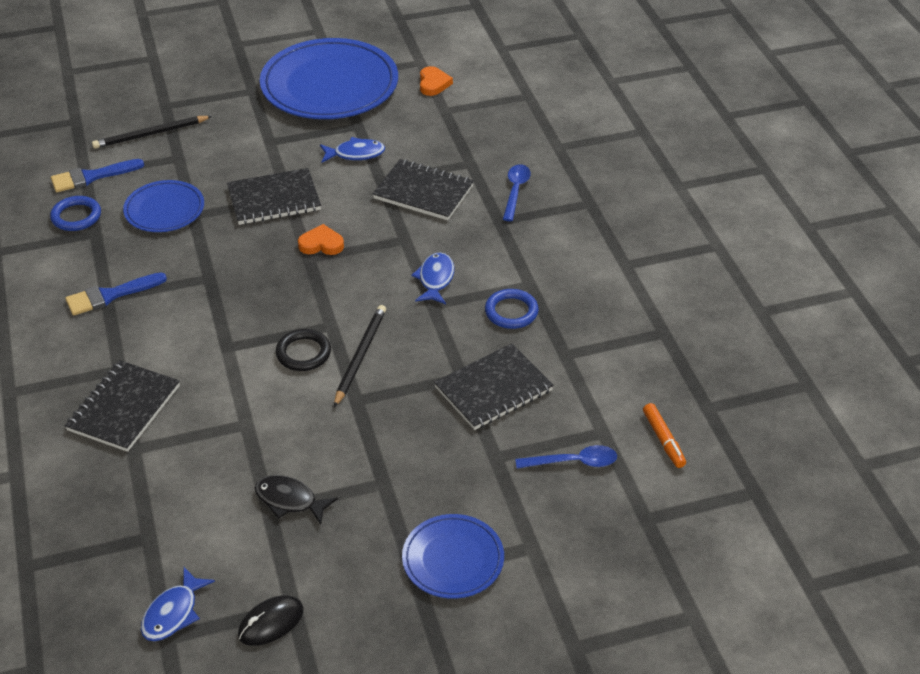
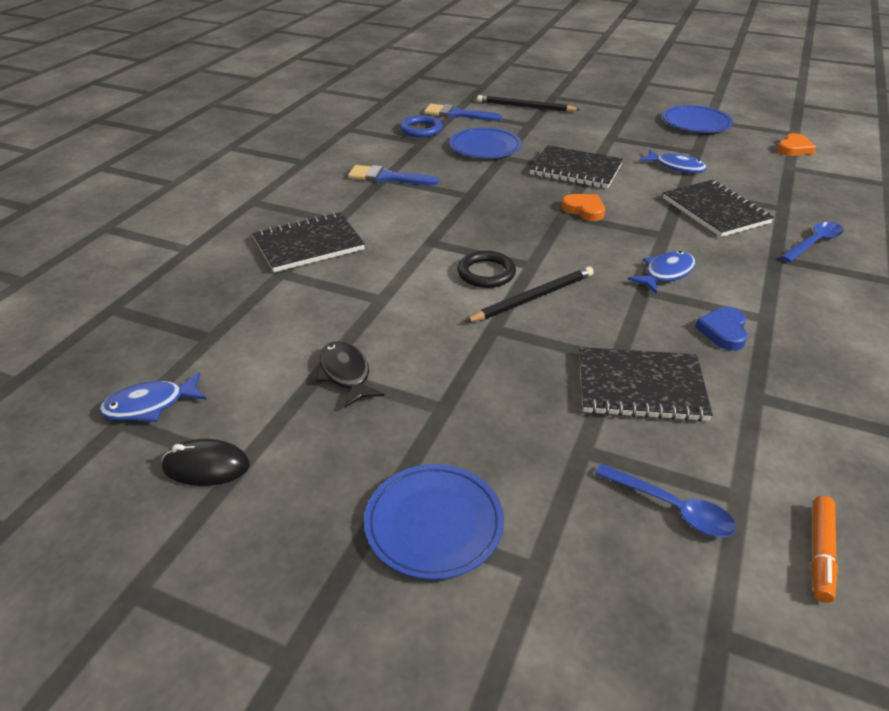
camera: 40 degrees right, 5 degrees down
blue plate [260,38,398,119] -> blue plate [663,105,733,133], size x0.52
blue ring [485,289,539,329] -> blue heart [695,307,748,351]

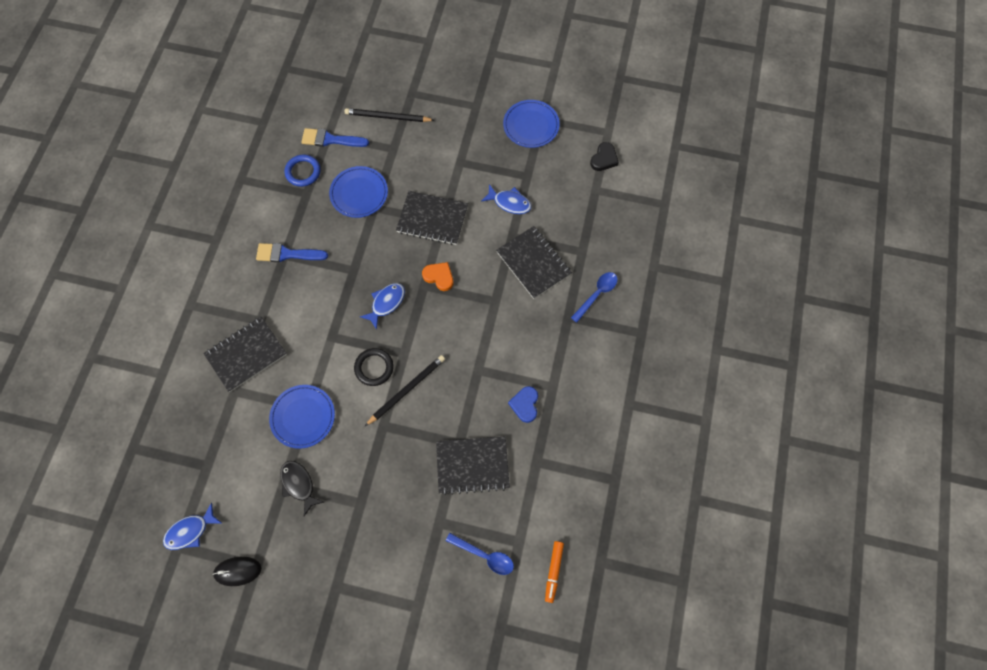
camera: 10 degrees left, 30 degrees up
blue plate [364,464,504,580] -> blue plate moved to [269,385,335,449]
blue fish [628,251,695,294] -> blue fish moved to [360,283,405,330]
orange heart [777,133,816,156] -> black heart [590,142,619,171]

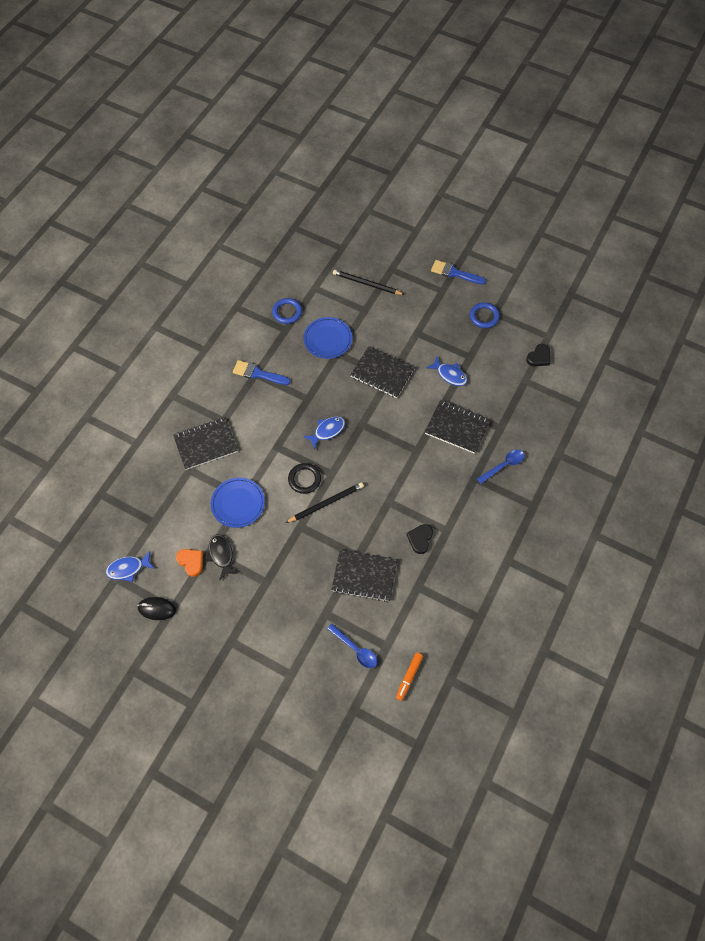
camera: 15 degrees right, 5 degrees down
blue brush [301,128,369,147] -> blue brush moved to [431,260,486,285]
orange heart [422,262,453,291] -> orange heart moved to [176,549,203,577]
black notebook [496,226,572,299] -> black notebook turned 45 degrees counterclockwise [425,400,490,454]
blue plate [503,100,560,148] -> blue ring [470,302,500,328]
blue heart [508,386,538,423] -> black heart [406,524,433,554]

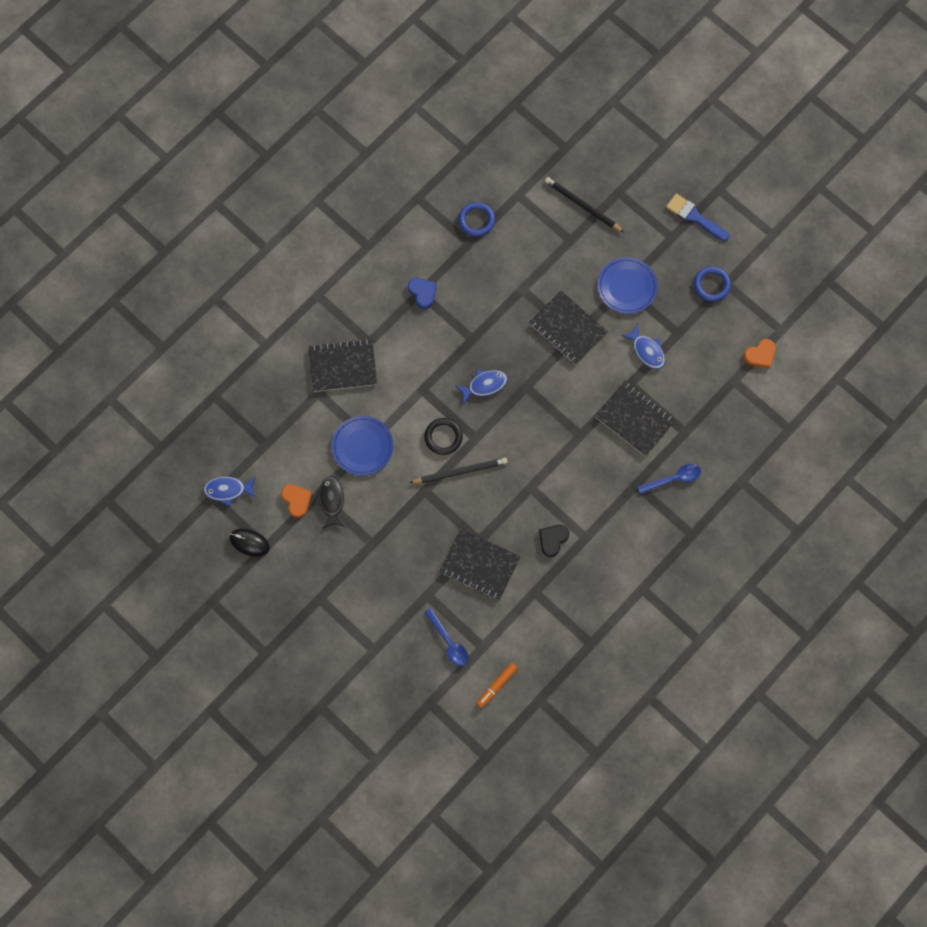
camera: 15 degrees right, 10 degrees up
blue brush [233,360,291,385] -> blue heart [408,278,437,309]
blue plate [303,317,352,359] -> blue plate moved to [598,257,658,314]
black heart [526,344,551,366] -> orange heart [744,339,776,368]

